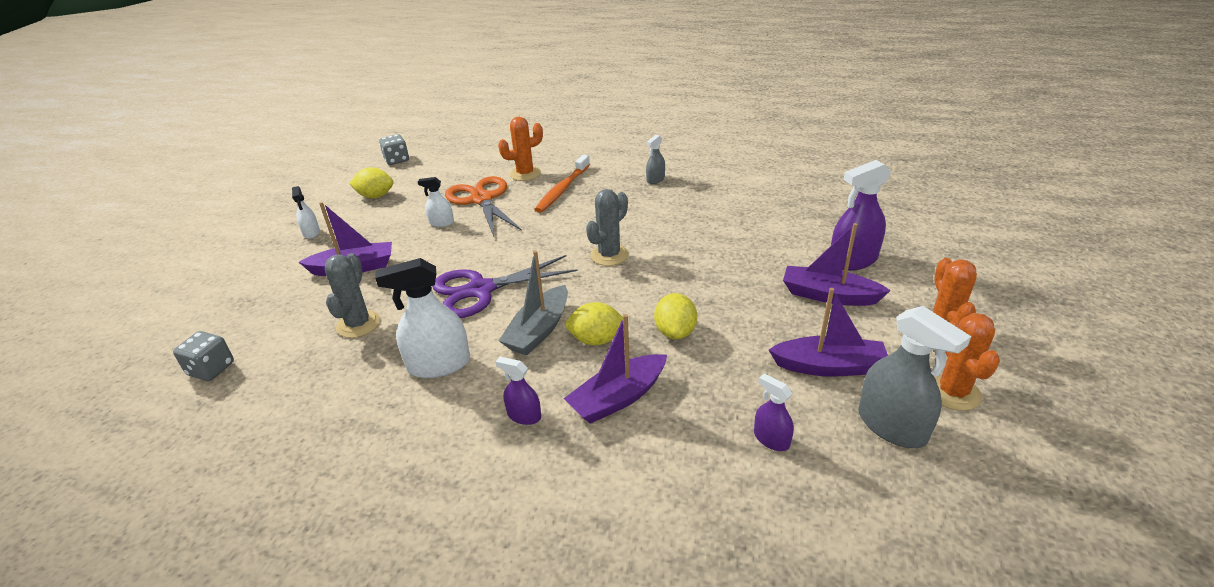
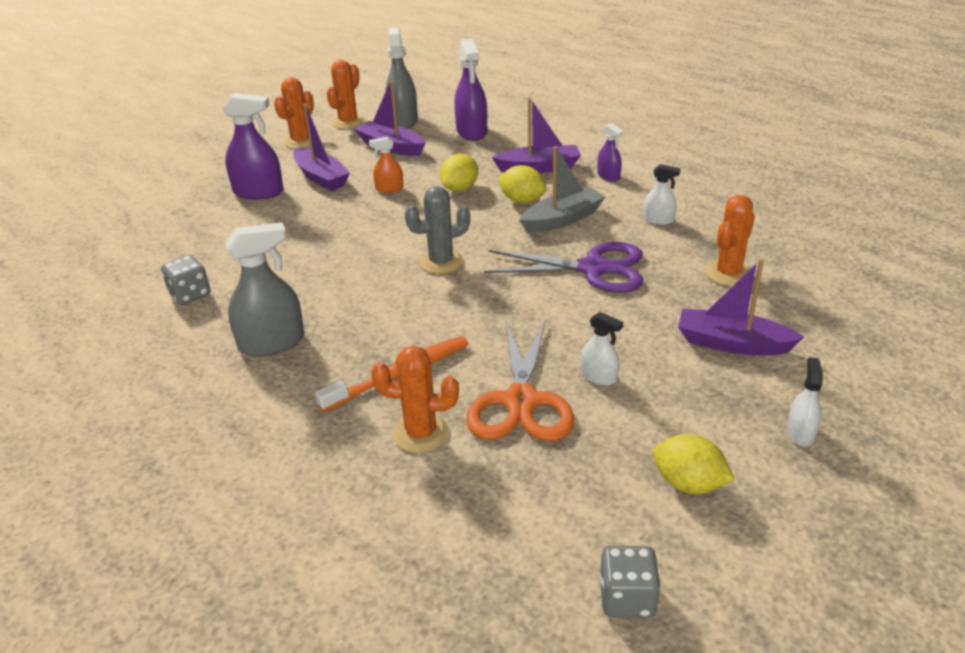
camera: 150 degrees left, 0 degrees up
grey dice [173,331,234,381] -> grey dice moved to [161,255,210,305]
grey cactus [325,253,380,338] -> orange cactus [706,195,755,286]
white spray bottle [375,258,470,378] -> white spray bottle [644,164,681,225], size x0.54
grey spray bottle [646,135,665,184] -> grey spray bottle [225,222,304,357], size x1.85
purple spray bottle [754,374,794,451] -> purple spray bottle [454,39,487,141], size x1.85
none -> orange spray bottle [369,137,403,193]

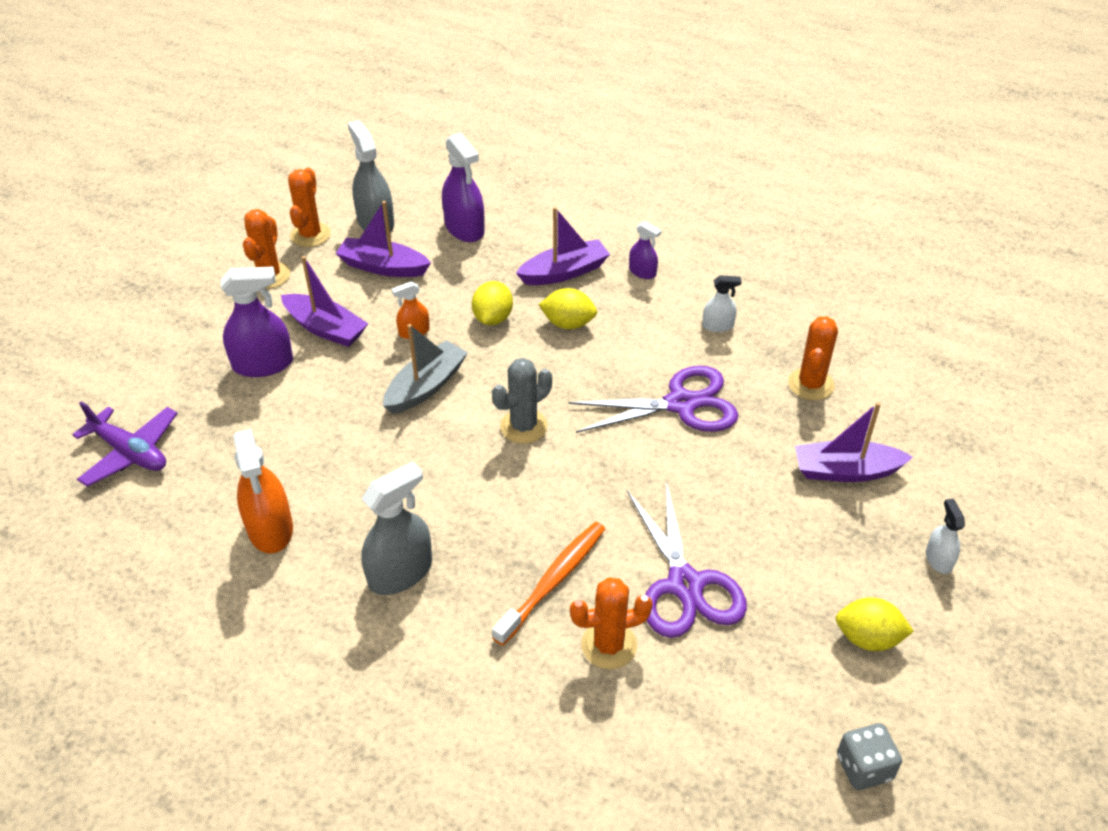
camera: 20 degrees left, 10 degrees up
grey dice [161,255,210,305] -> orange spray bottle [233,429,293,554]
orange scissors [466,319,574,441] -> purple scissors [627,482,747,638]
grey boat [519,146,606,233] -> grey boat moved to [383,324,468,414]
white spray bottle [581,312,623,386] -> none
none -> purple plane [72,401,178,487]

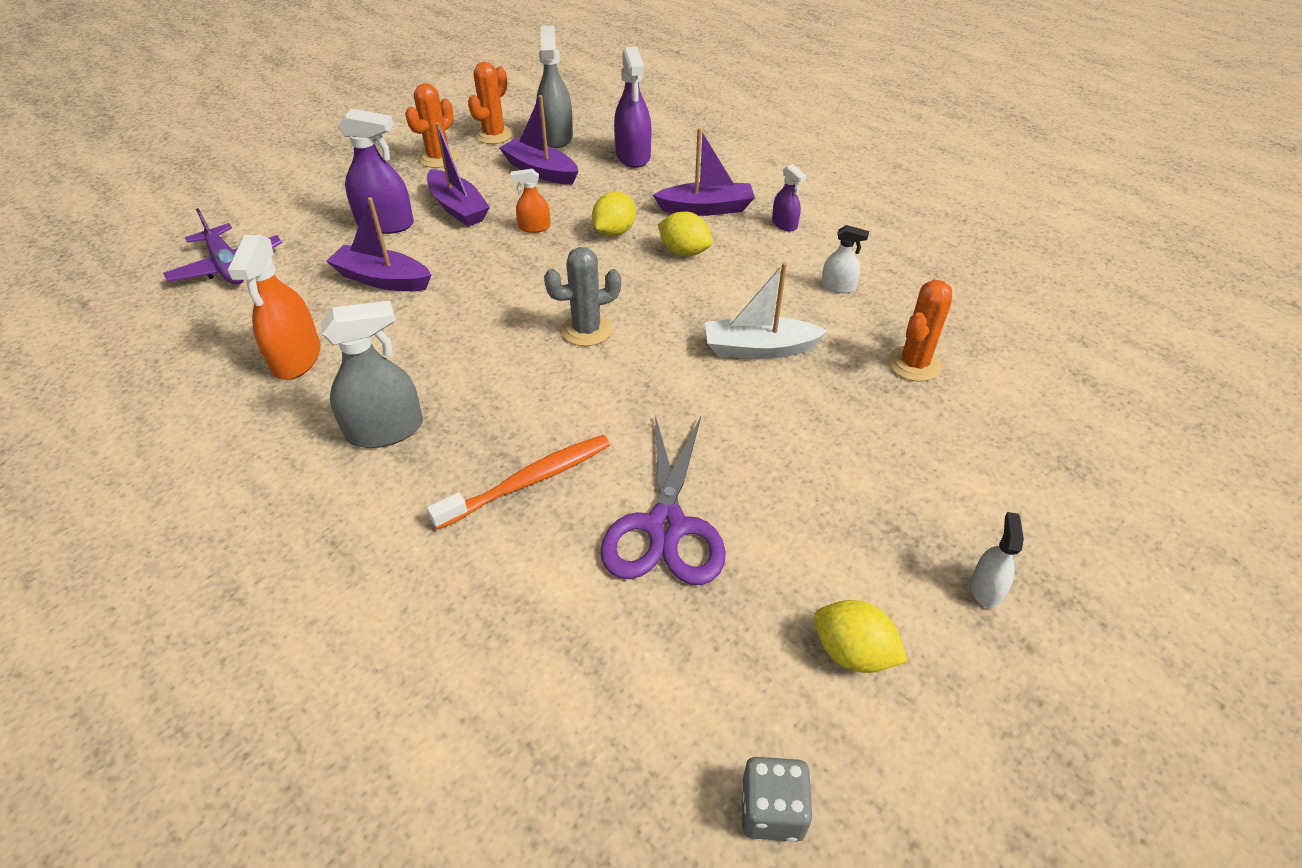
camera: 20 degrees right, 0 degrees up
grey boat [383,324,468,414] -> none
purple scissors [568,366,738,433] -> white boat [705,262,828,359]
orange cactus [570,577,653,669] -> none
purple boat [795,402,913,482] -> purple boat moved to [326,197,431,291]

